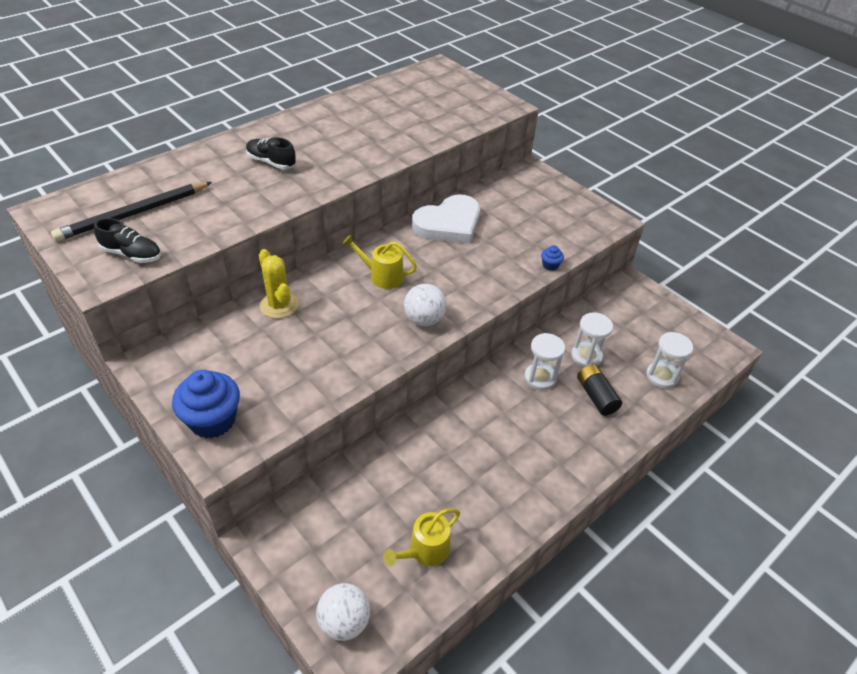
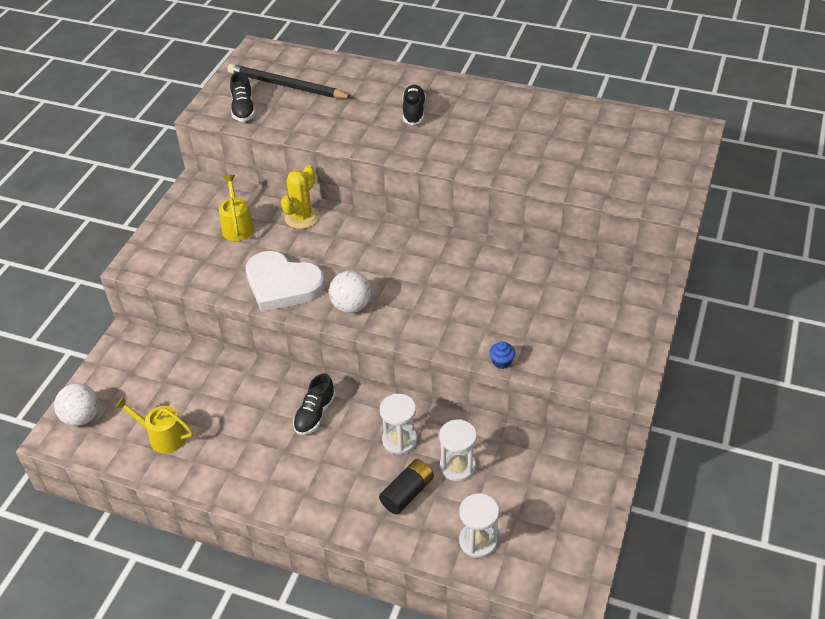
camera: 65 degrees right, 0 degrees up
blue cupcake [172,370,240,439] -> none
yellow watering can [342,234,417,289] -> yellow watering can moved to [219,175,254,241]
white heart [412,194,480,244] -> white heart moved to [246,251,325,312]
none -> black shoe [293,373,336,435]

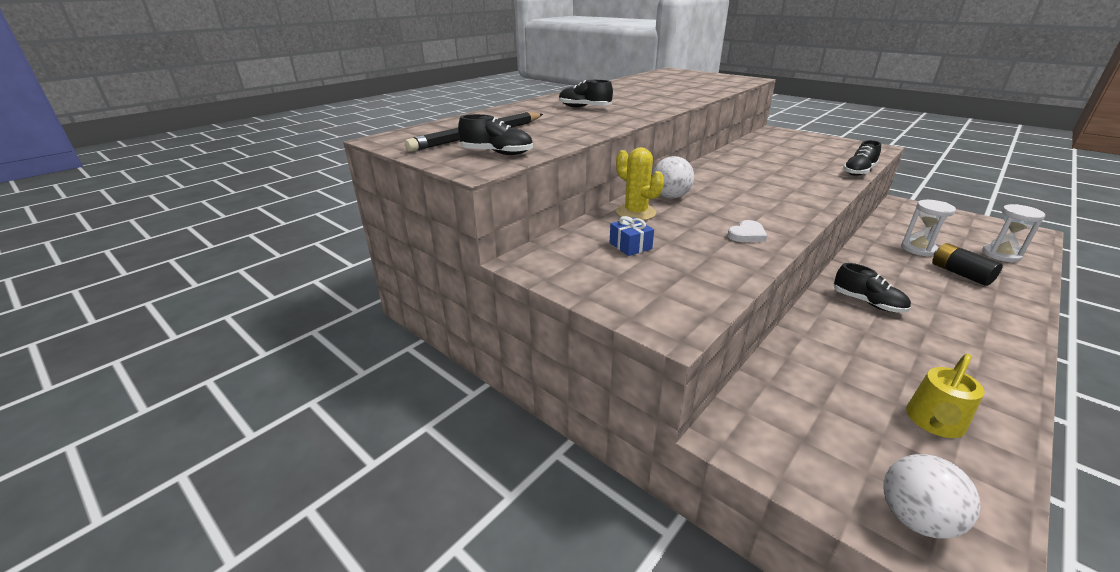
camera: 70 degrees left, 15 degrees down
yellow watering can [219,175,254,241] -> blue gift [610,216,654,256]
white heart [246,251,325,312] -> white heart [727,220,767,242], size x0.43
white ball [329,271,371,313] -> white ball moved to [652,156,694,199]
white hourglass [380,394,417,455] -> none
blue cupcake [489,341,515,369] -> black shoe [843,140,881,176]

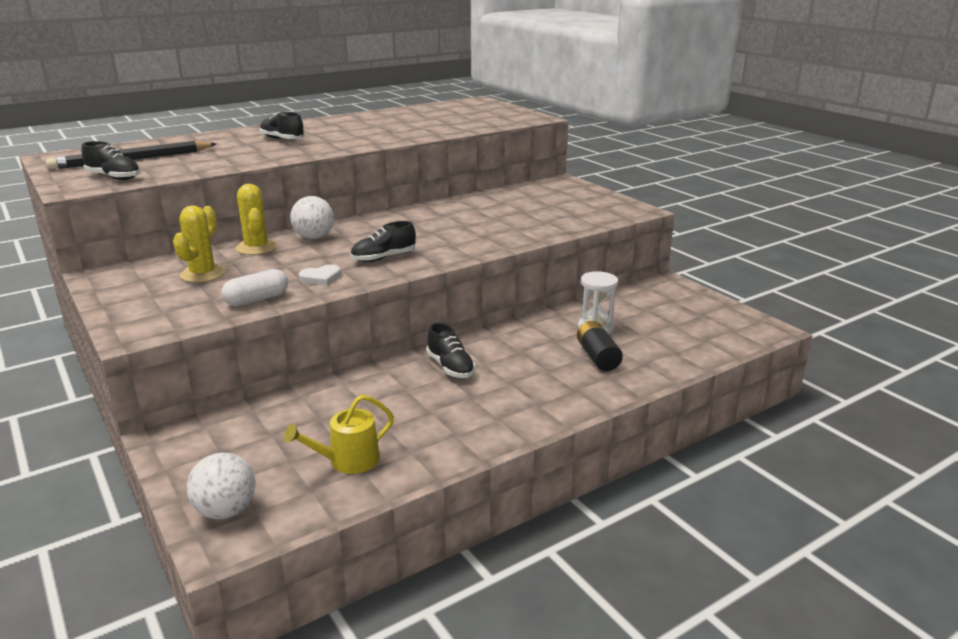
camera: 15 degrees right, 5 degrees down
blue gift [610,216,654,256] -> yellow cactus [173,205,225,283]
black shoe [843,140,881,176] -> black shoe moved to [350,221,416,262]
white hourglass [982,204,1045,262] -> none
none -> white capsule [221,269,288,307]

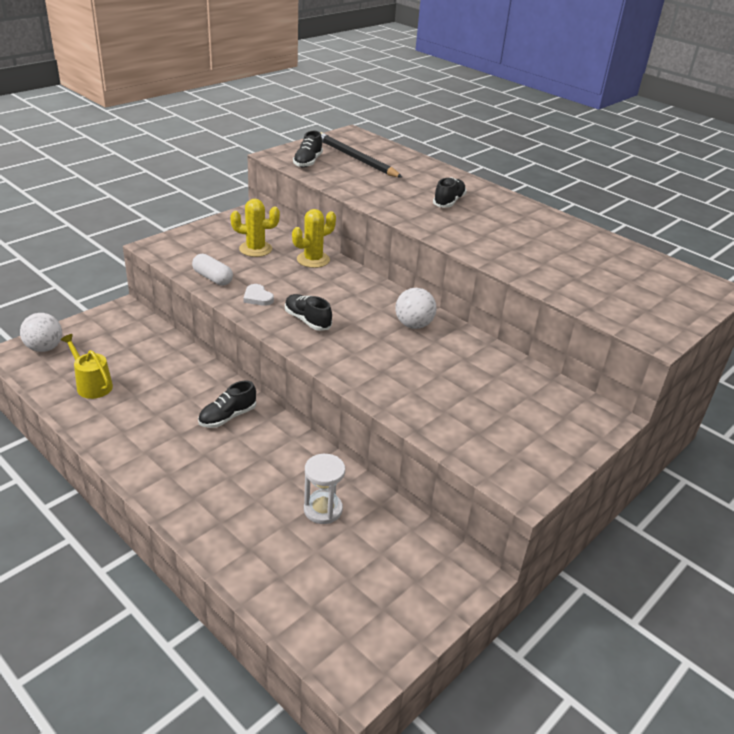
camera: 75 degrees right, 10 degrees up
white ball [290,196,334,239] -> white ball moved to [395,288,436,329]
black battery [577,321,623,371] -> none

